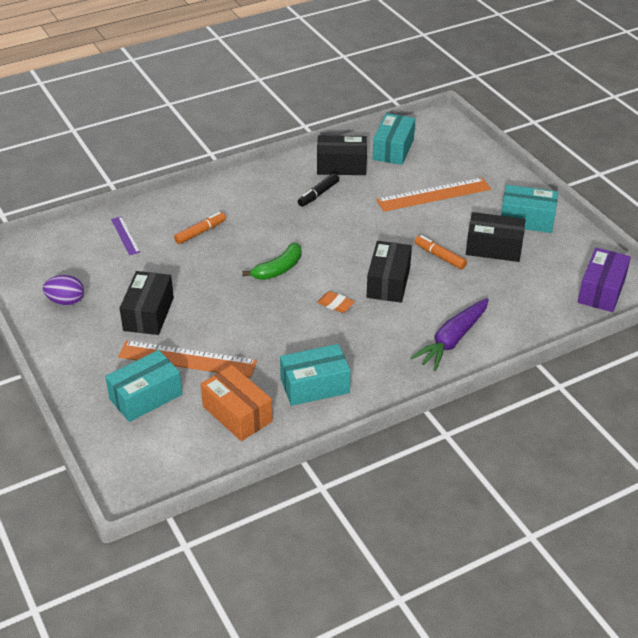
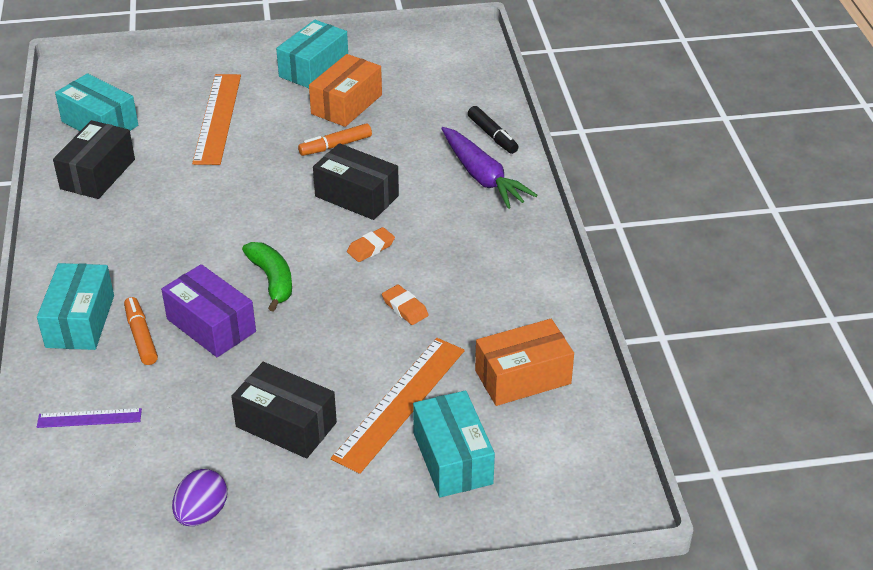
camera: 70 degrees left, 0 degrees up
turquoise box [280,344,351,406] -> turquoise box moved to [37,263,114,350]
black marker [298,173,339,207] -> black marker moved to [468,106,518,154]
black box [466,212,526,262] -> orange box [309,54,382,127]
purple box [578,248,631,312] -> purple box moved to [161,264,256,357]
none -> orange eraser [382,285,429,325]

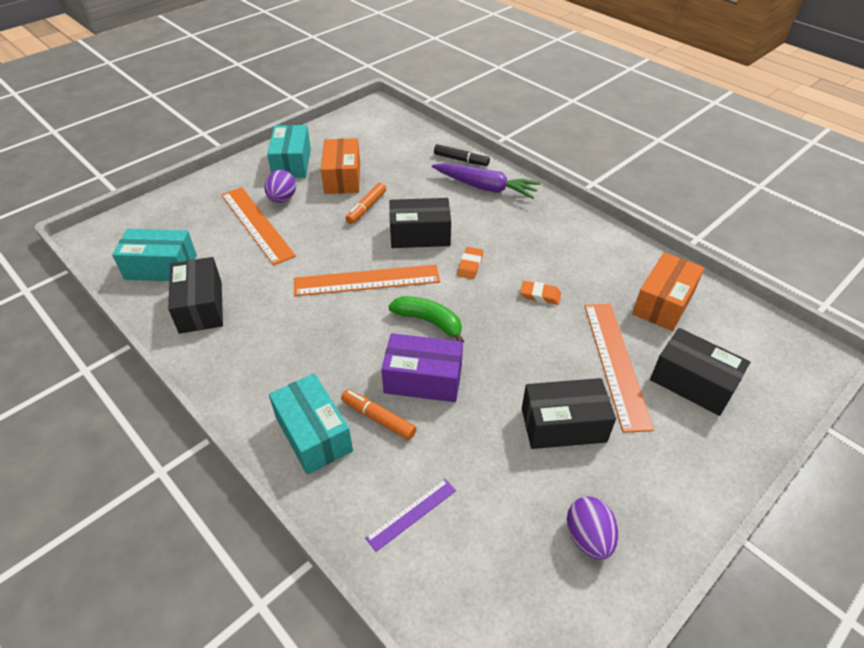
camera: 35 degrees left, 5 degrees up
turquoise box [413,390,495,497] -> black box [650,328,750,416]
none -> purple egg [264,170,296,203]
none -> orange ruler [294,264,440,296]

